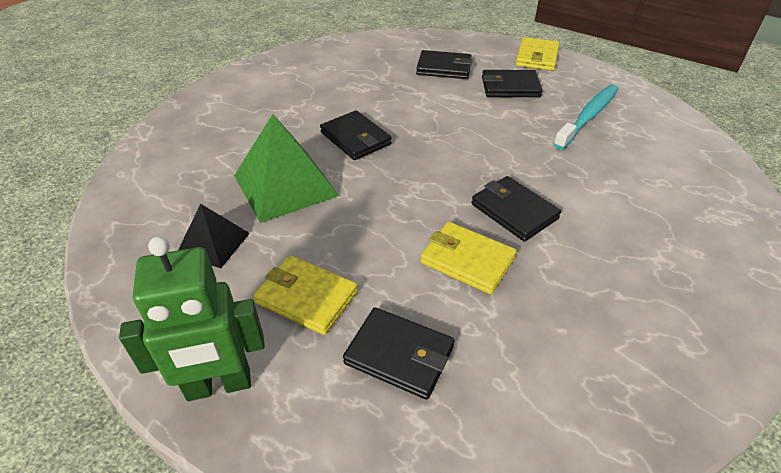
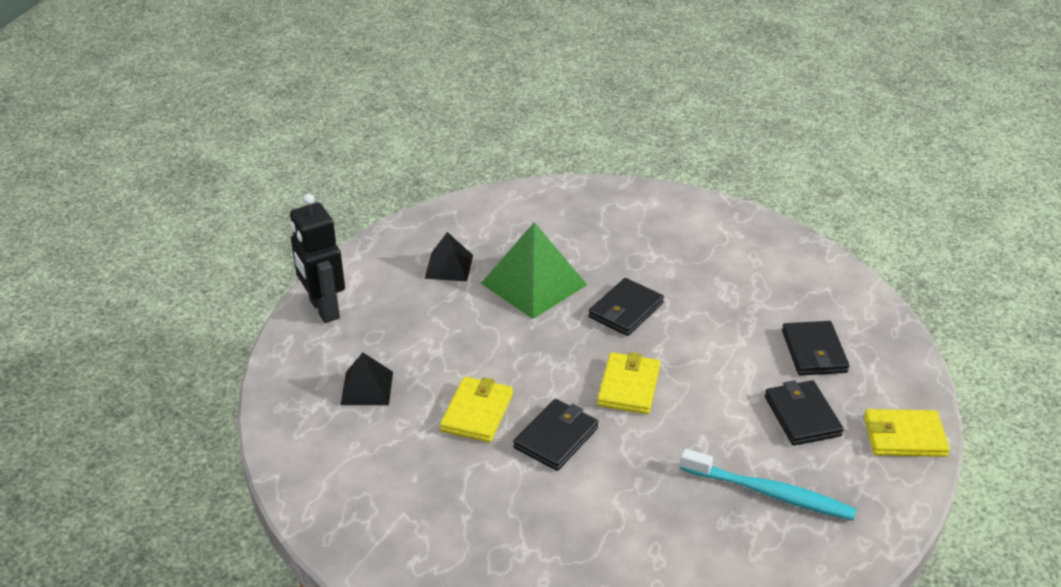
camera: 75 degrees right, 5 degrees down
green robot [119,236,265,401] -> black robot [290,194,345,323]
yellow wallet [254,255,358,335] -> yellow wallet moved to [597,352,660,414]
black wallet [343,307,454,400] -> black pyramid [341,353,393,405]

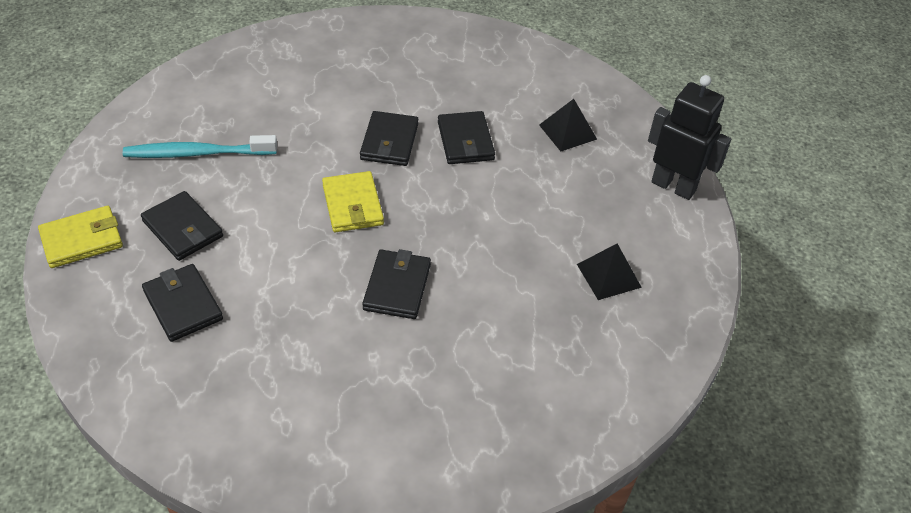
camera: 150 degrees right, 10 degrees up
yellow wallet [440,377,513,442] -> black wallet [438,111,495,164]
green pyramid [481,222,587,319] -> none

